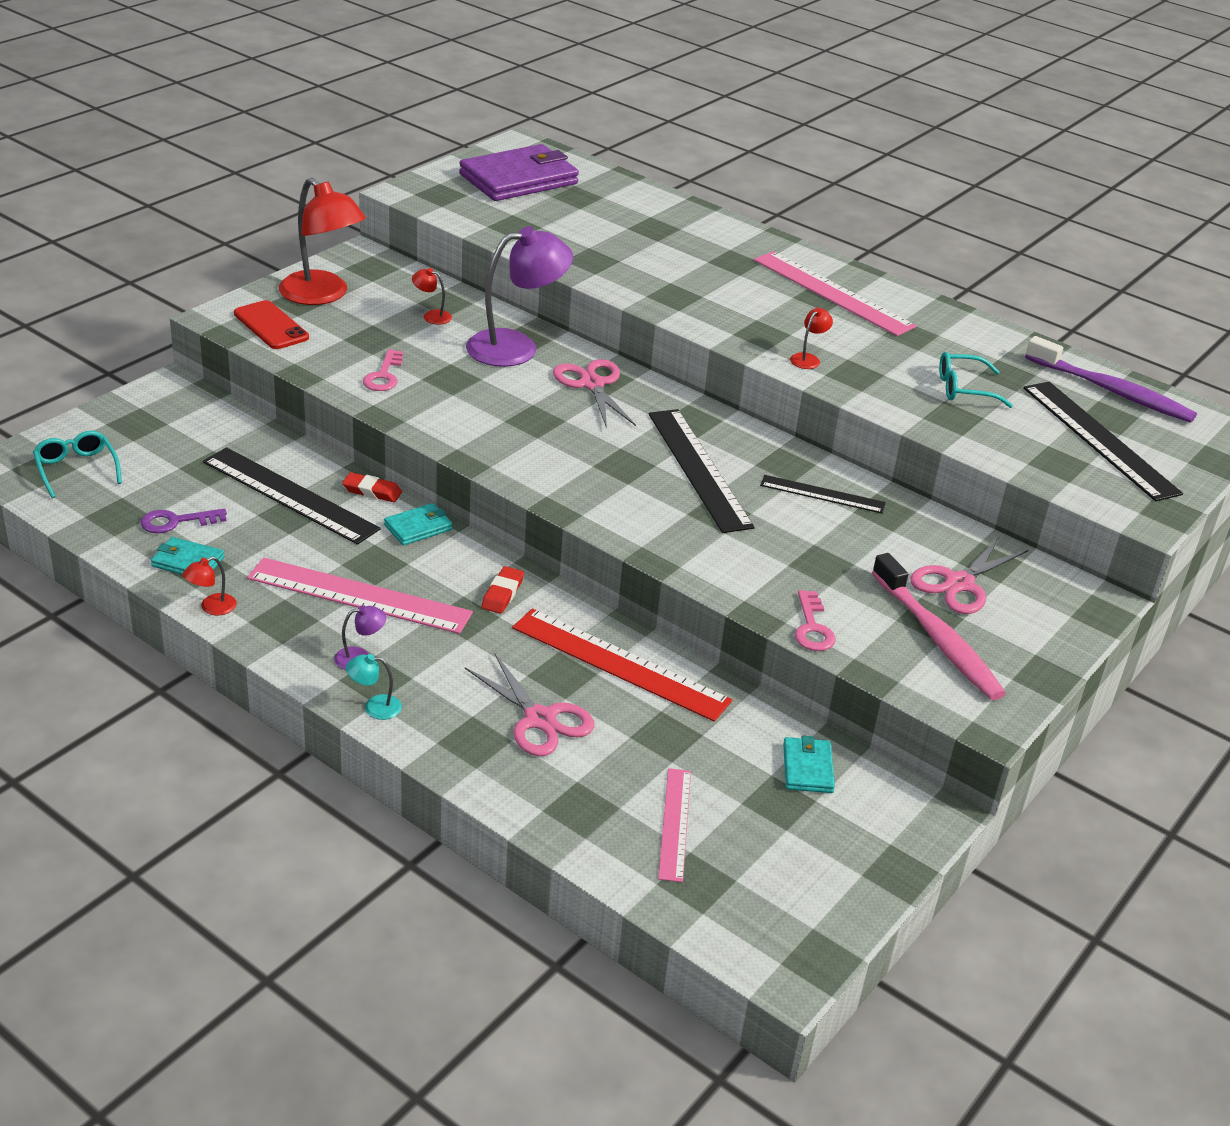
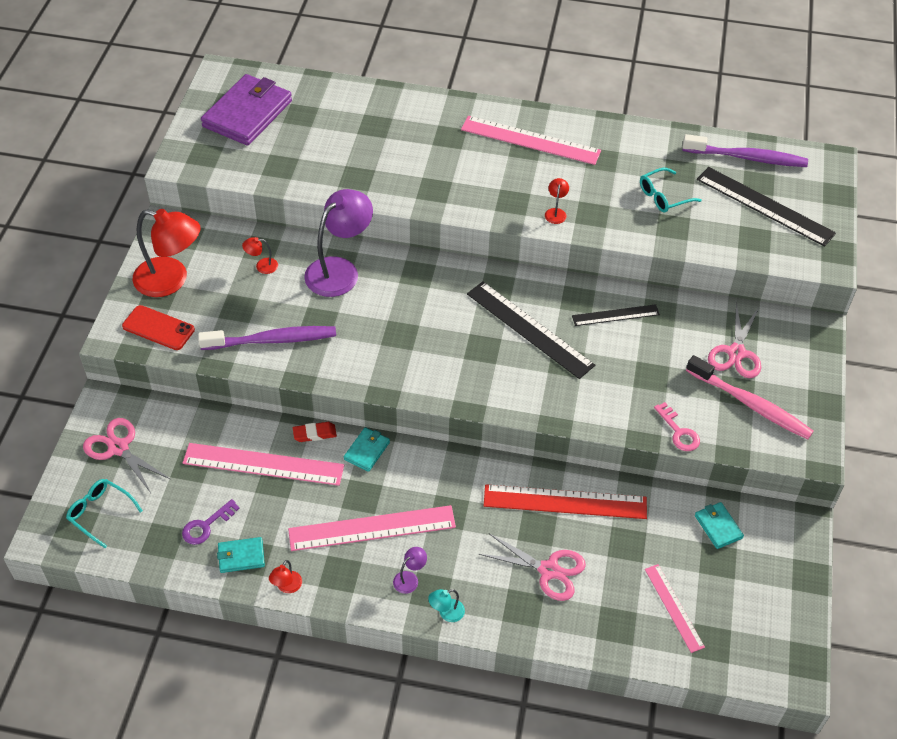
camera: 25 degrees left, 15 degrees up
black ruler [203,447,380,545] -> pink ruler [183,443,344,486]
pink key [363,349,403,391] -> purple toothbrush [198,326,336,350]
red eraser [481,566,524,614] -> none
pink scissors [553,359,636,429] -> pink scissors moved to [83,418,170,493]

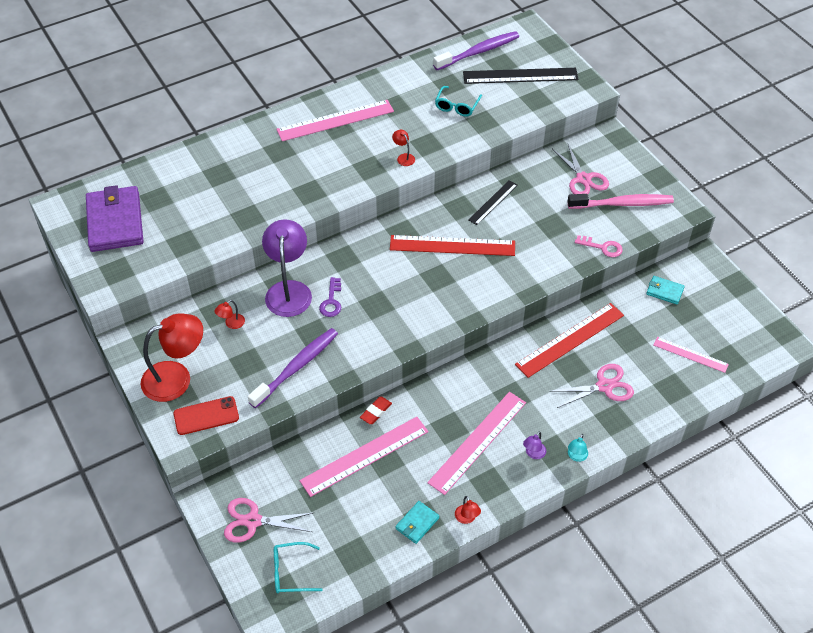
camera: 40 degrees left, 0 degrees up
purple key [182,499,240,545] -> purple key moved to [319,277,341,317]
turquoise wallet [344,427,390,472] -> none
purple lamp [393,547,427,594] -> purple lamp turned 150 degrees counterclockwise [523,431,546,459]
black ruler [467,281,595,379] -> red ruler [390,235,515,256]

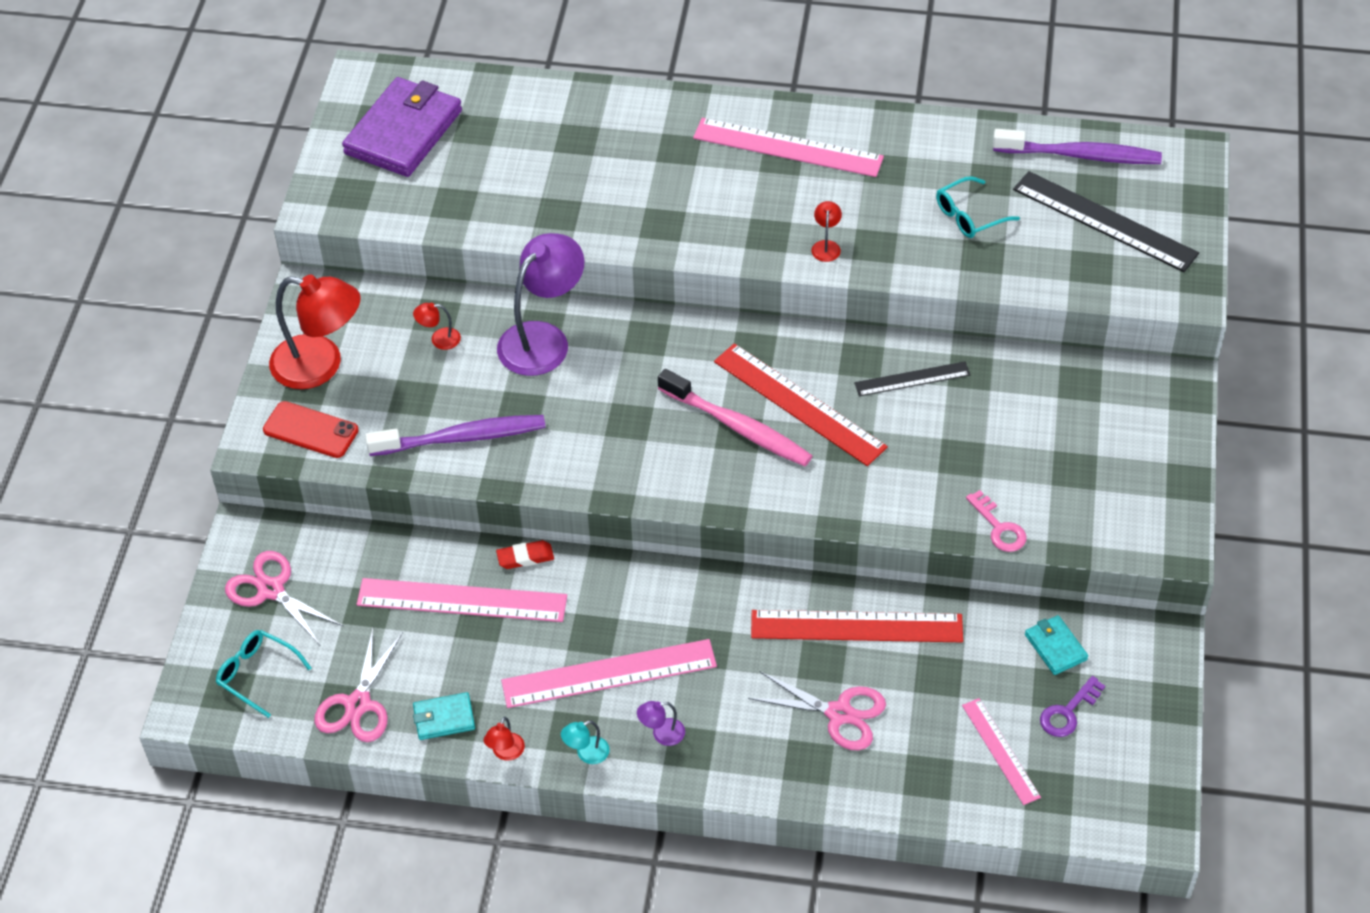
camera: 40 degrees right, 0 degrees up
purple key [319,277,341,317] -> purple key moved to [1040,676,1105,737]
pink scissors [552,144,609,194] -> pink scissors moved to [314,628,403,742]
pink toothbrush [567,194,674,209] -> pink toothbrush moved to [658,369,812,466]
turquoise lamp [568,434,588,462] -> turquoise lamp moved to [561,721,610,764]

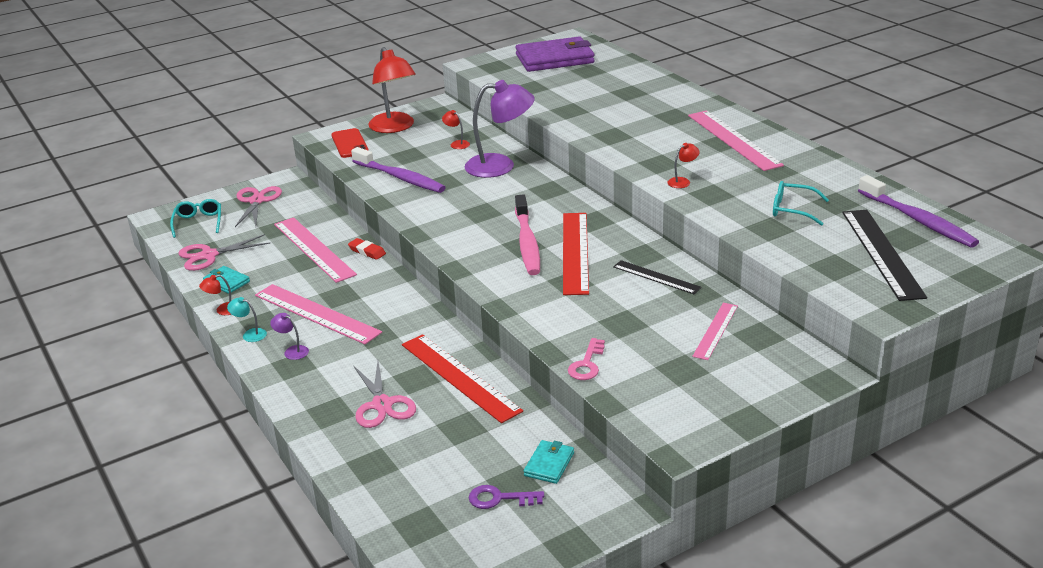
camera: 50 degrees right, 20 degrees down
pink ruler [962,698,1041,805] -> pink ruler moved to [692,303,738,360]

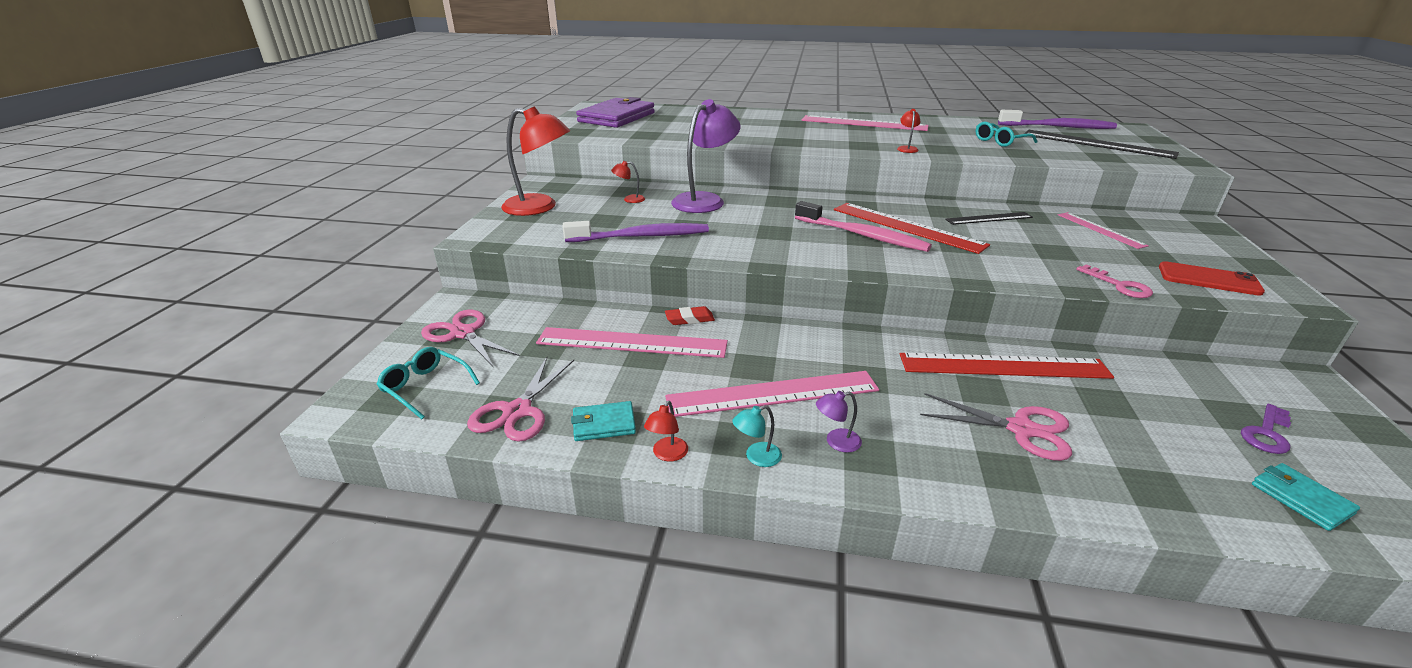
camera: 50 degrees left, 0 degrees up
red phone [331,128,369,158] -> red phone moved to [1159,261,1265,296]
turquoise wallet [524,440,574,484] -> turquoise wallet moved to [1252,463,1360,531]

